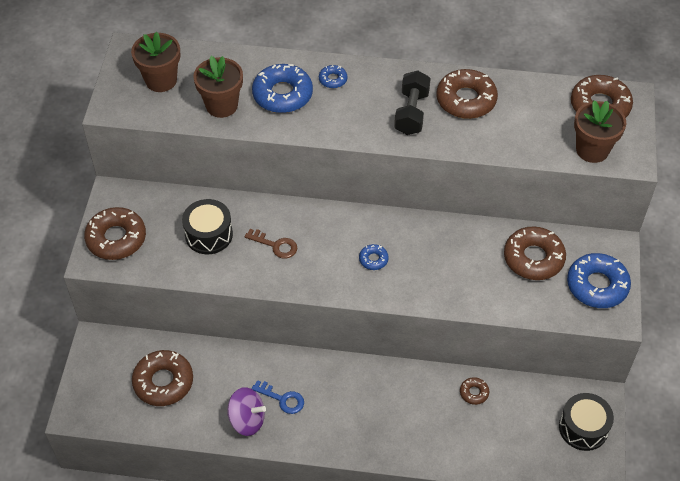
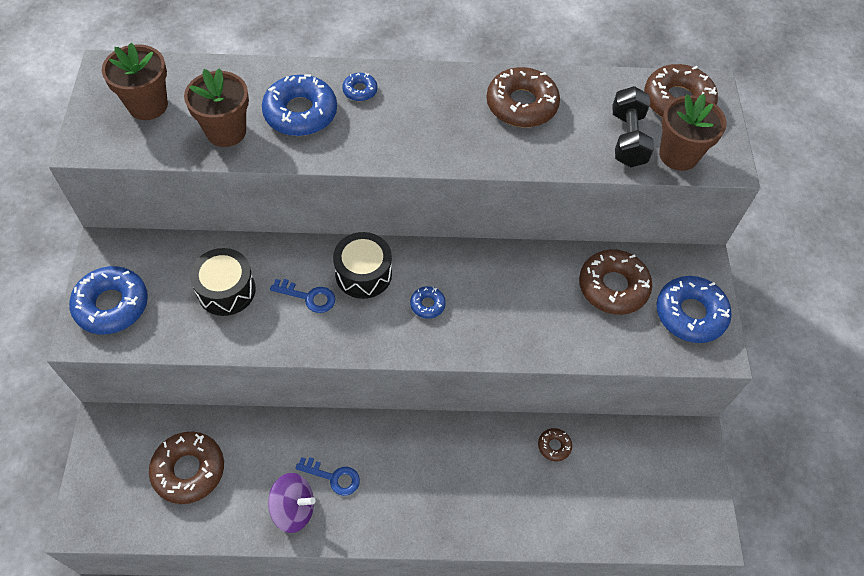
camera: 10 degrees left, 5 degrees up
brown donut [84,207,146,260] -> blue donut [69,266,148,334]
brown key [244,229,298,259] -> blue key [270,279,335,313]
black dumbbell [394,71,431,135] -> black dumbbell moved to [612,86,654,167]
black drum [559,393,614,451] -> black drum moved to [333,232,392,299]

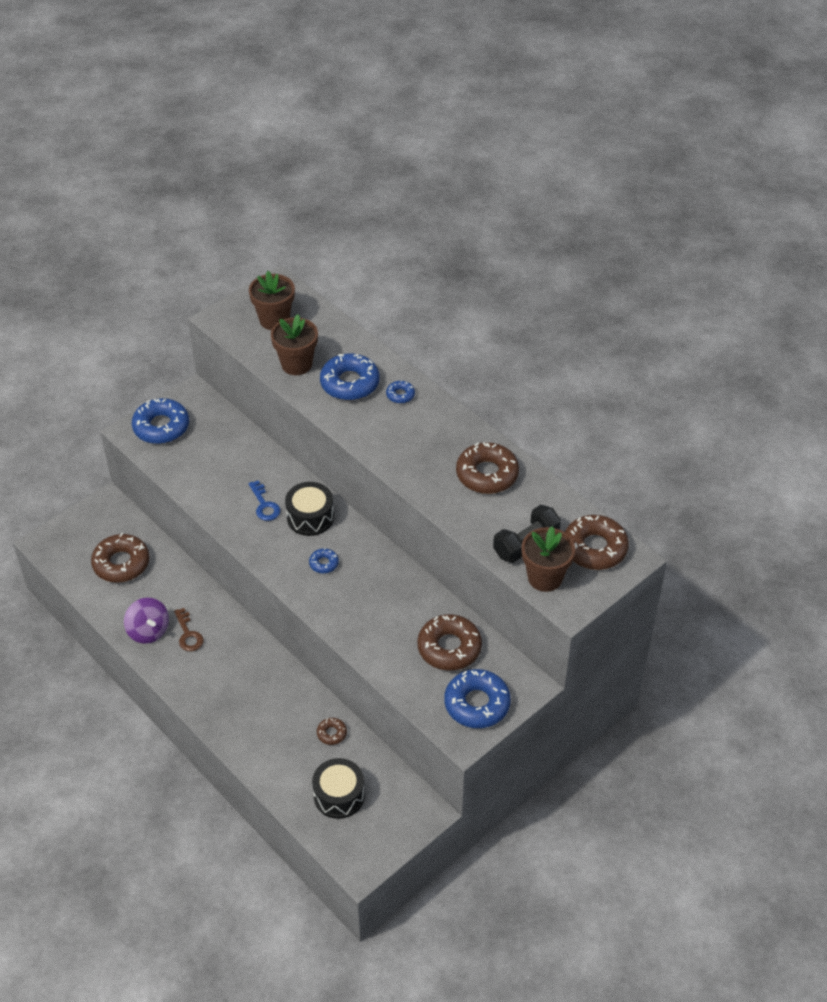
camera: 50 degrees right, 10 degrees down
black drum [190,248,256,316] -> black drum moved to [312,758,365,819]
blue key [295,457,360,496] -> brown key [174,608,204,651]

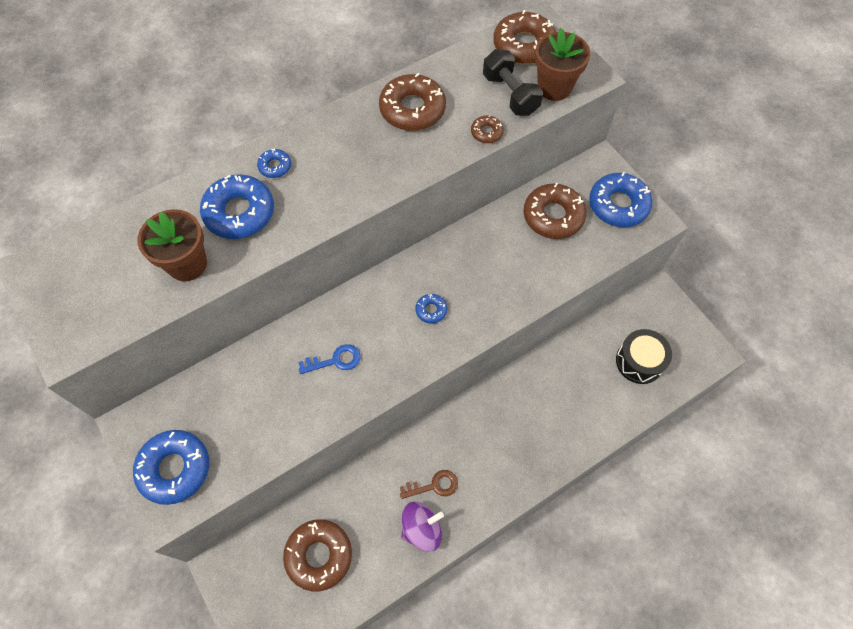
camera: 80 degrees left, 15 degrees up
brown flower pot [249,271,295,330] -> none
black drum [285,482,334,536] -> none
brown donut [317,718,347,745] -> brown donut moved to [471,115,504,143]

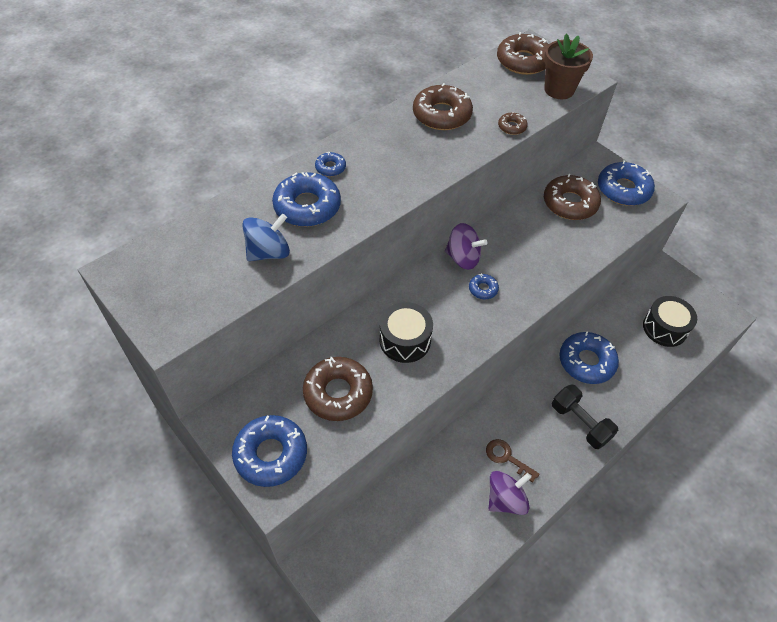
camera: 10 degrees left, 10 degrees down
brown flower pot [137,209,207,281] -> blue spinning top [242,214,290,261]
brown donut [283,519,352,591] -> brown donut moved to [303,357,373,421]
blue key [298,344,361,374] -> black drum [380,302,433,363]
brown key [400,470,458,499] -> brown key turned 120 degrees counterclockwise [486,439,540,483]
black dumbbell [483,49,543,116] -> black dumbbell moved to [552,384,618,449]
none -> purple spinning top [445,223,487,270]
none -> blue donut [559,331,619,384]

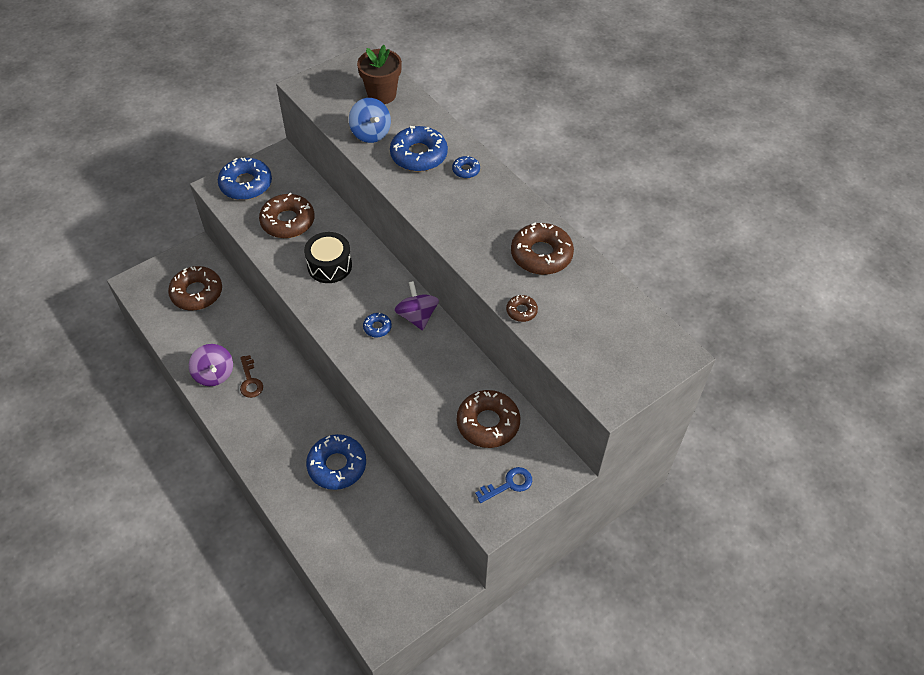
camera: 95 degrees right, 0 degrees up
purple spinning top [445,223,487,270] -> purple spinning top turned 135 degrees clockwise [394,281,439,331]
brown key [486,439,540,483] -> brown key turned 120 degrees clockwise [240,355,263,398]
brown donut [497,32,549,75] -> brown donut moved to [168,266,222,310]
brown flower pot [544,34,593,99] -> brown flower pot moved to [357,45,402,104]
black dumbbell [552,384,618,449] -> none
blue donut [598,161,655,206] -> blue key [475,467,532,503]
black drum [643,296,697,347] -> none

